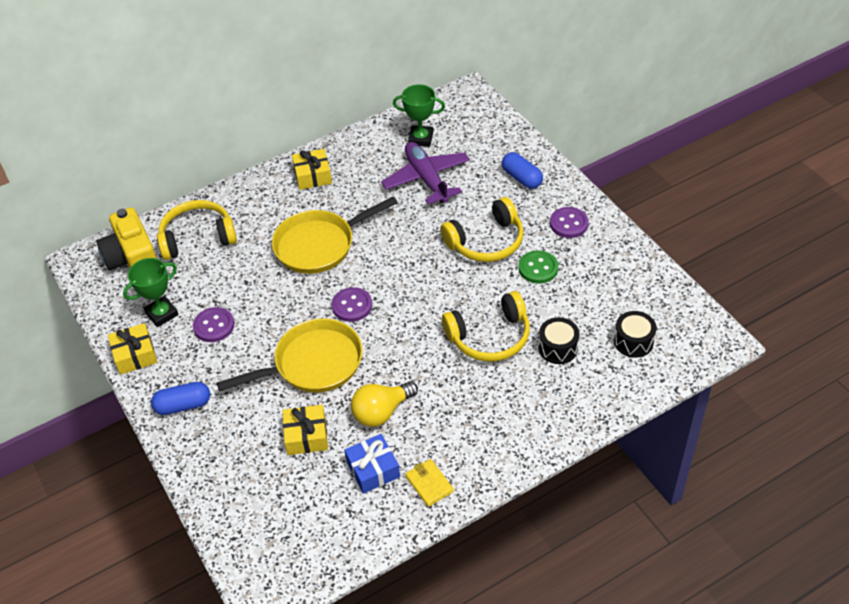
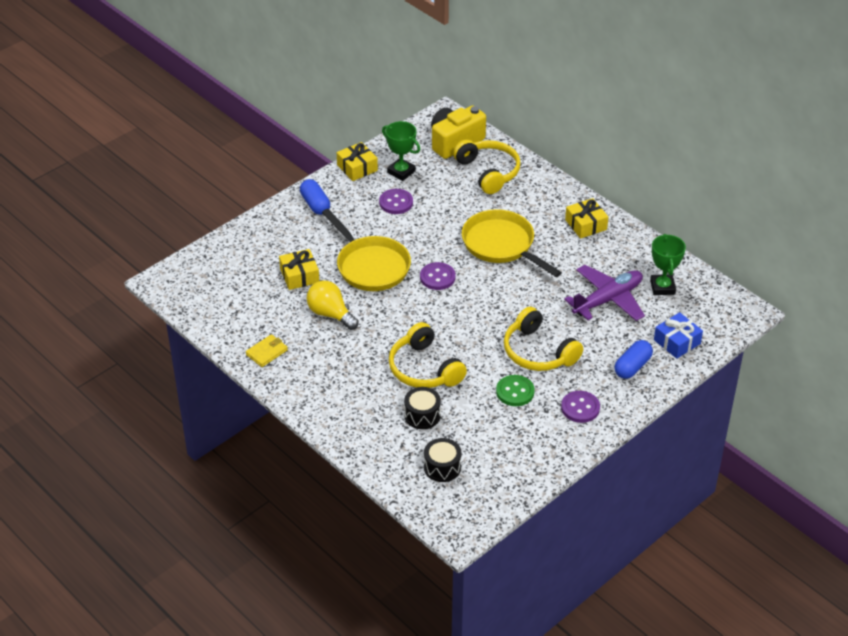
camera: 75 degrees right, 5 degrees down
blue gift [344,434,400,494] -> blue gift moved to [654,312,703,359]

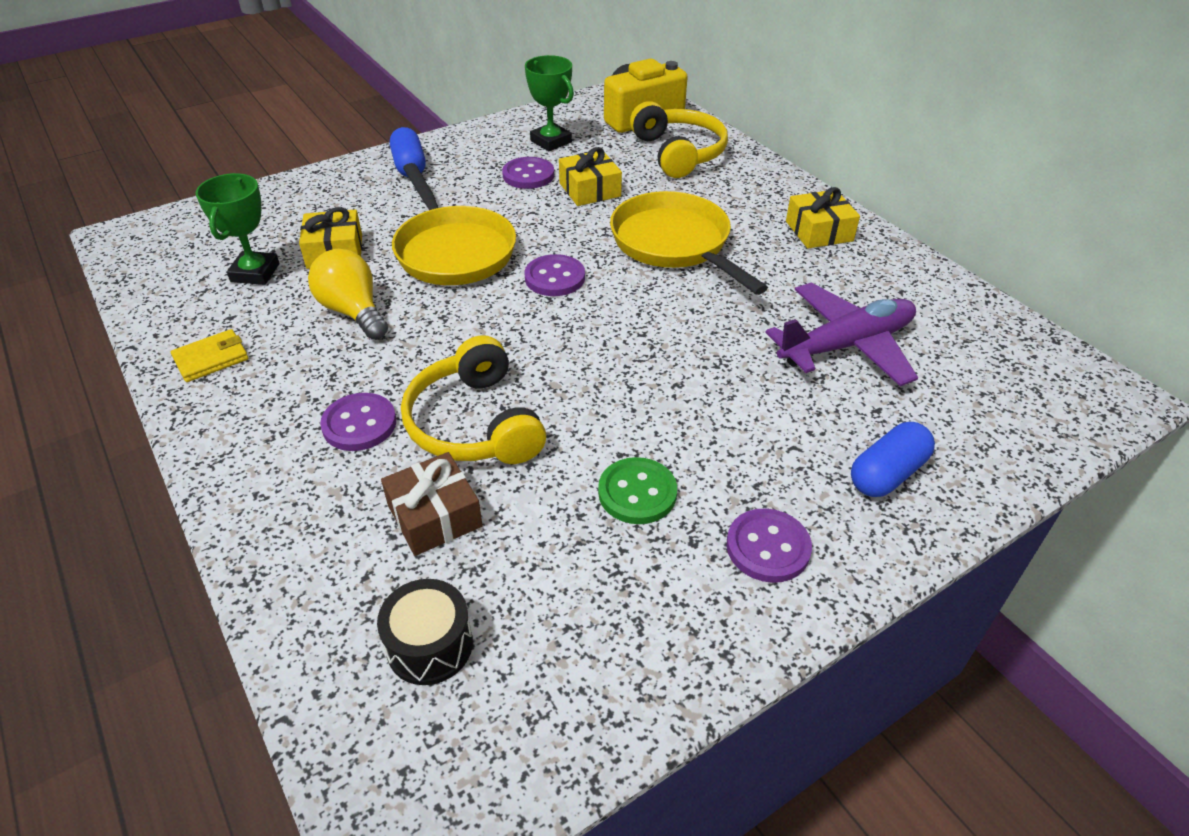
camera: 10 degrees right, 0 degrees up
yellow gift [337,142,378,181] -> yellow gift moved to [559,147,622,206]
black drum [404,387,441,429] -> brown gift [381,452,483,556]
yellow headphones [504,307,583,371] -> none
green trophy [650,234,686,295] -> green trophy moved to [195,173,280,285]
blue gift [654,312,703,359] -> none
none -> purple button [320,393,396,451]

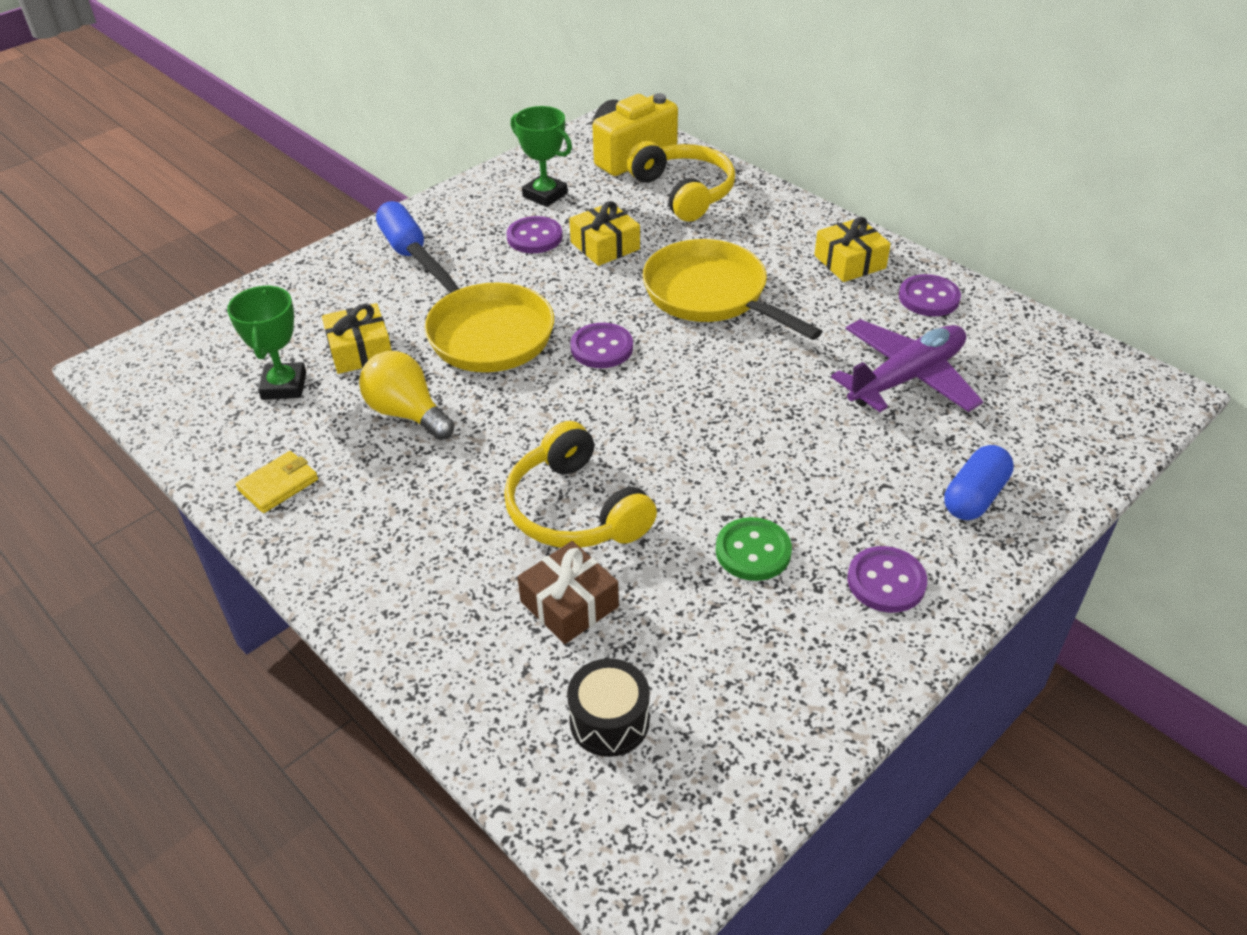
camera: 10 degrees left, 0 degrees up
purple button [320,393,396,451] -> purple button moved to [899,274,961,316]

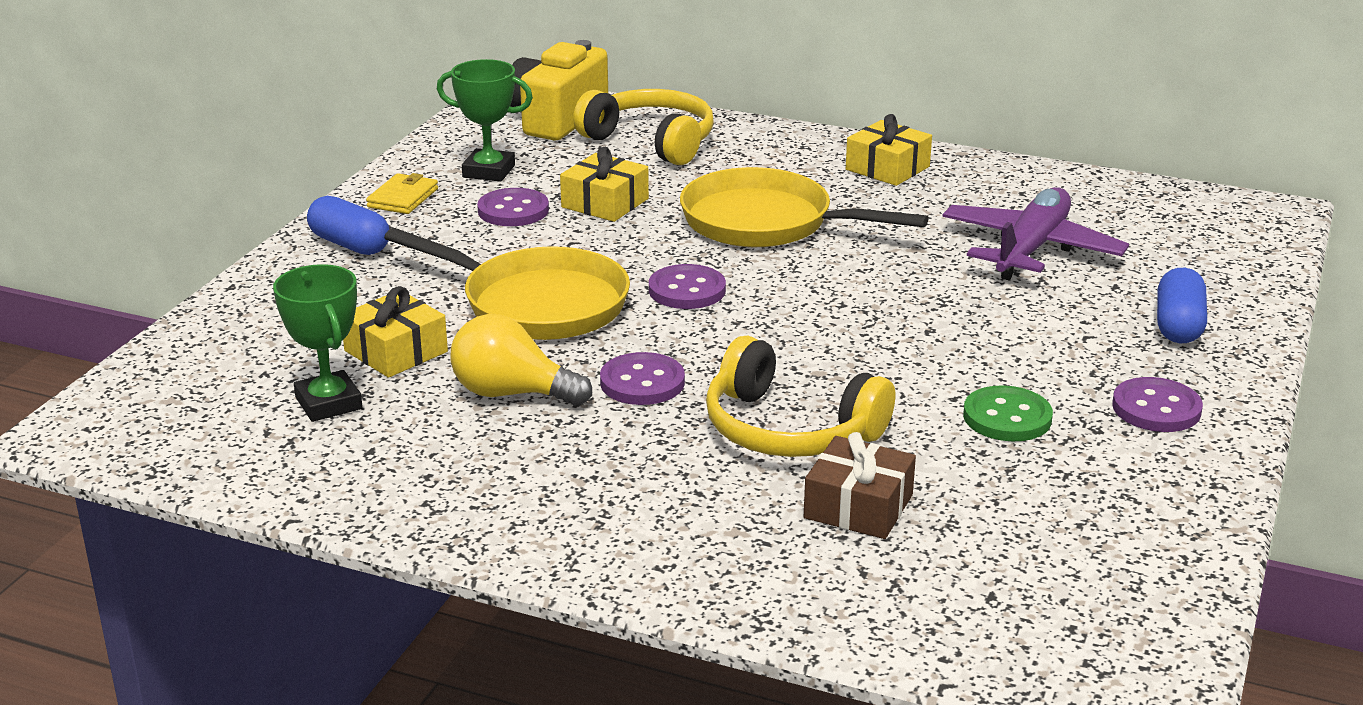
camera: 25 degrees left, 15 degrees down
yellow wallet [236,451,318,513] -> yellow wallet moved to [366,173,438,214]
black drum [567,658,650,757] -> none
purple button [899,274,961,316] -> purple button moved to [600,352,685,405]

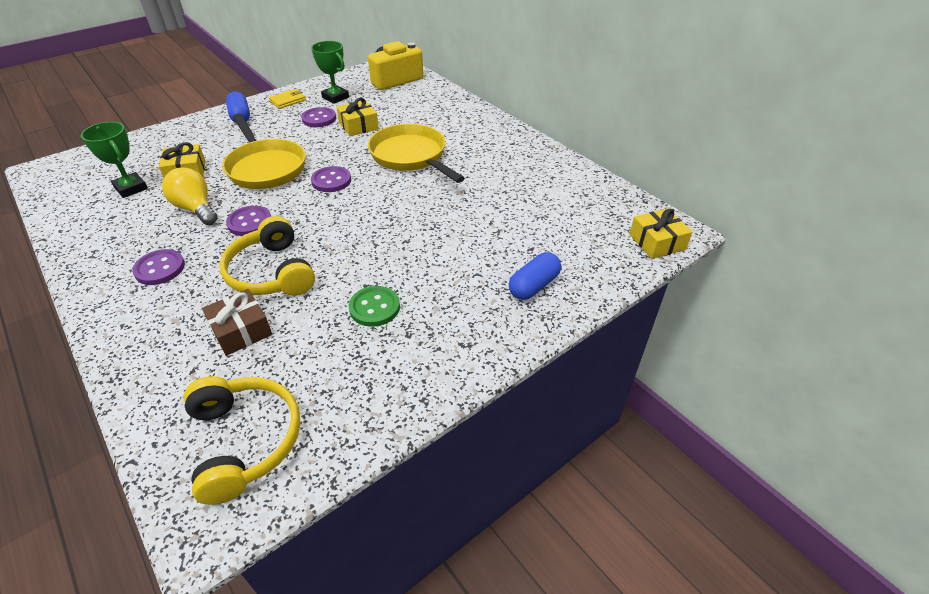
camera: 30 degrees right, 15 degrees up
green trophy [273,264,363,422] -> green trophy turned 45 degrees counterclockwise [81,122,148,198]
yellow headphones [573,89,714,165] -> yellow headphones moved to [184,376,301,505]
yellow gift [846,114,932,186] -> yellow gift moved to [629,208,692,259]
purple plane [942,187,1129,280] -> none
purple button [1112,377,1203,432] -> purple button moved to [132,249,185,285]

